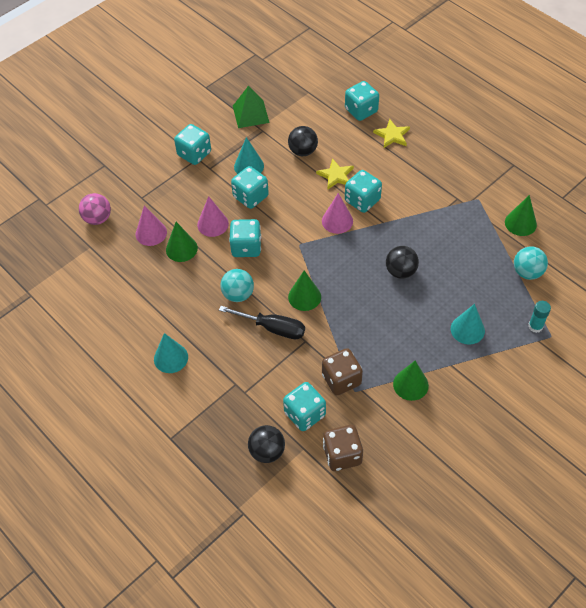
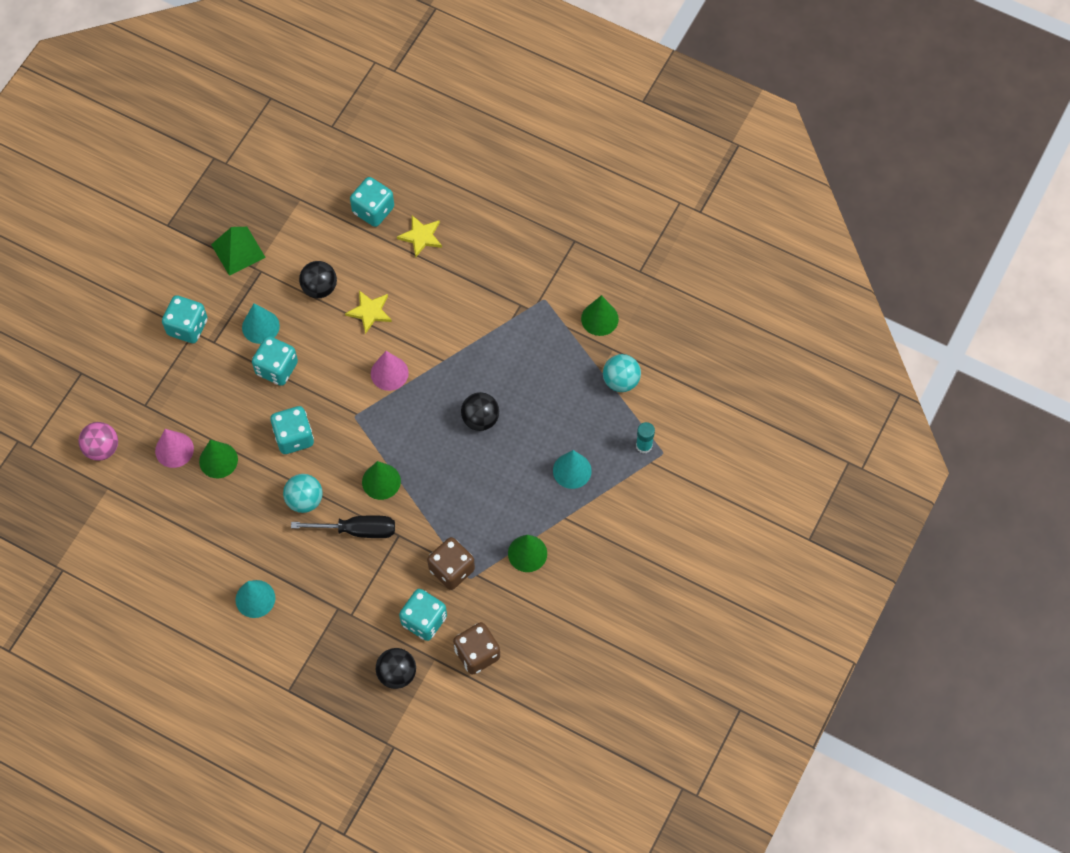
camera: 20 degrees left, 10 degrees up
pink cone [197,196,229,237] -> none
turquoise dice [345,170,382,213] -> none

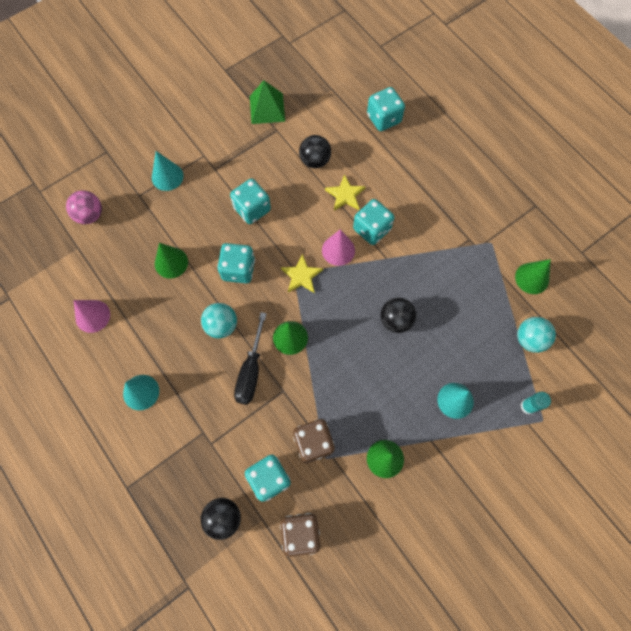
camera: 25 degrees right, 5 degrees up
pink cone [155,429,194,468] -> pink cone moved to [73,300,110,333]
turquoise dice [162,295,208,343] -> turquoise dice moved to [353,199,394,245]
turquoise cone [242,303,280,344] -> turquoise cone moved to [152,151,184,191]
black screwdriver [291,515,395,538] -> black screwdriver turned 75 degrees clockwise [234,312,267,405]
yellow star [397,215,442,257] -> yellow star moved to [281,254,323,293]

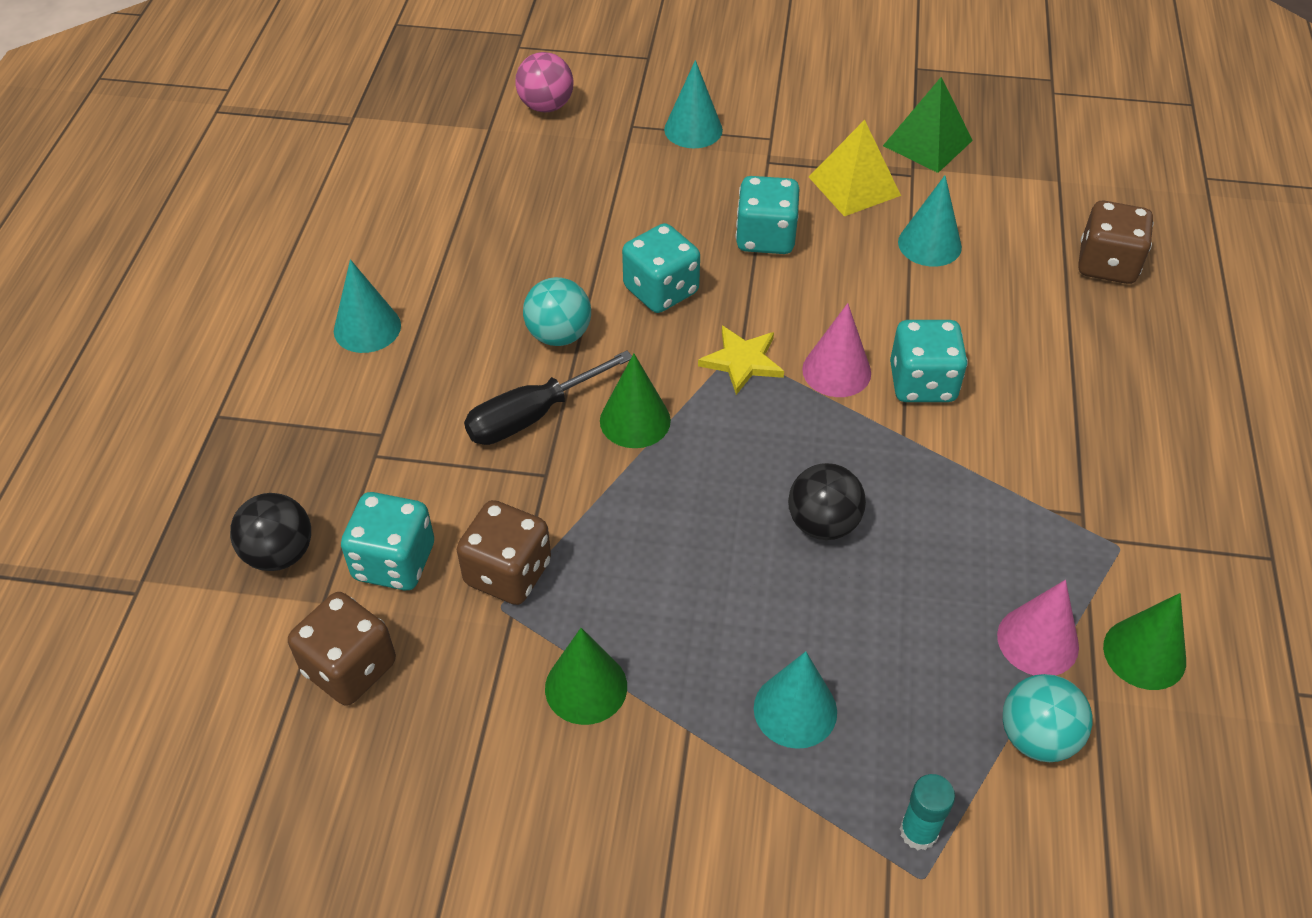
camera: 45 degrees right, 20 degrees down
pink cone [73,300,110,333] -> pink cone moved to [997,580,1079,675]
green cone [155,243,188,279] -> none
black ball [299,135,331,168] -> turquoise cone [898,175,962,267]
yellow star [325,174,365,211] -> none
turquoise dice [367,87,405,131] -> brown dice [1078,201,1154,284]
none -> yellow pyramid [809,120,901,216]

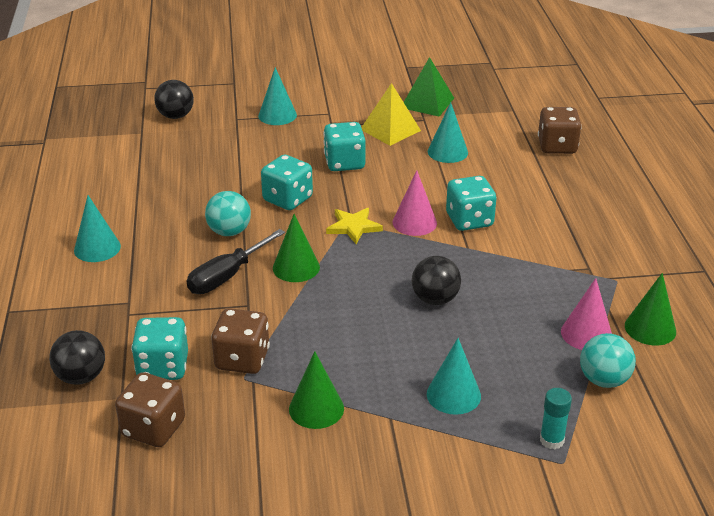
camera: 15 degrees left, 15 degrees down
pink ball [515,52,573,112] -> black ball [154,80,194,119]

